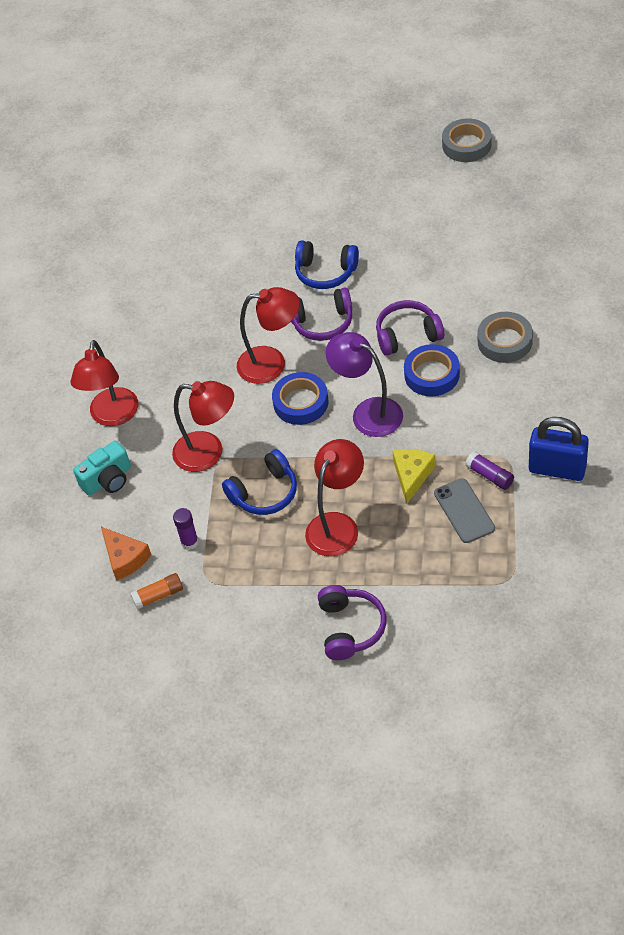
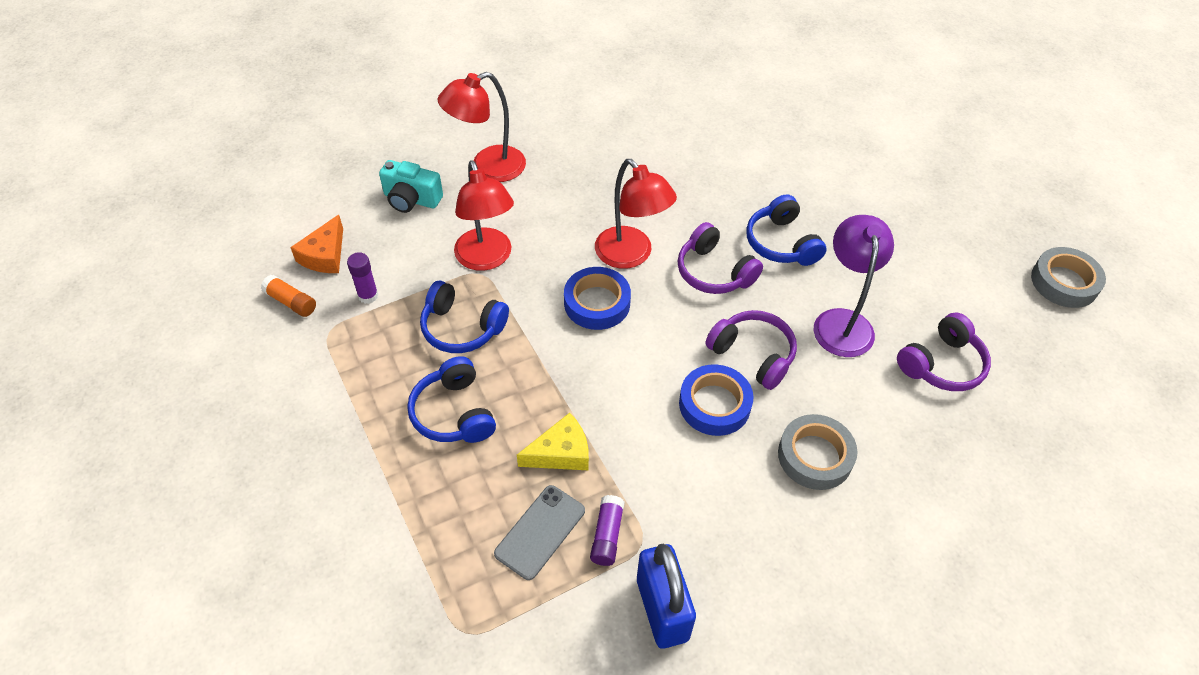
camera: 50 degrees right, 0 degrees up
red lamp [305,439,364,556] -> blue headphones [407,356,496,443]
purple headphones [318,585,386,660] -> purple headphones moved to [897,312,991,391]
purple lamp [325,332,403,437] -> purple lamp moved to [814,215,894,357]

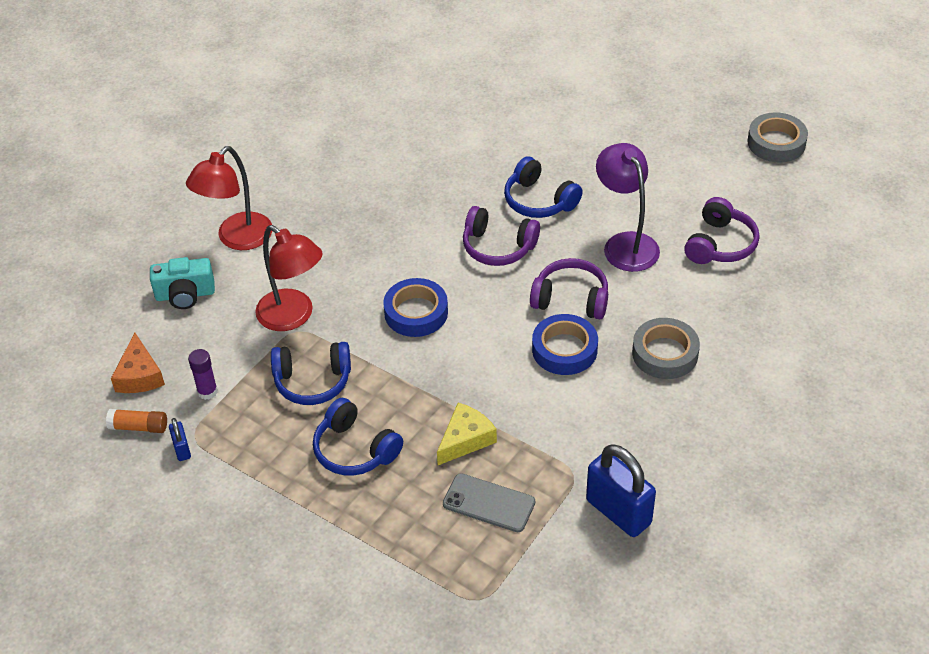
camera: 25 degrees left, 5 degrees down
grey phone [494,485,585,580] -> grey phone turned 75 degrees counterclockwise [443,473,535,532]
purple glue stick [590,495,625,566] -> none
red lamp [595,159,677,269] -> none
none -> blue padlock [169,418,191,461]

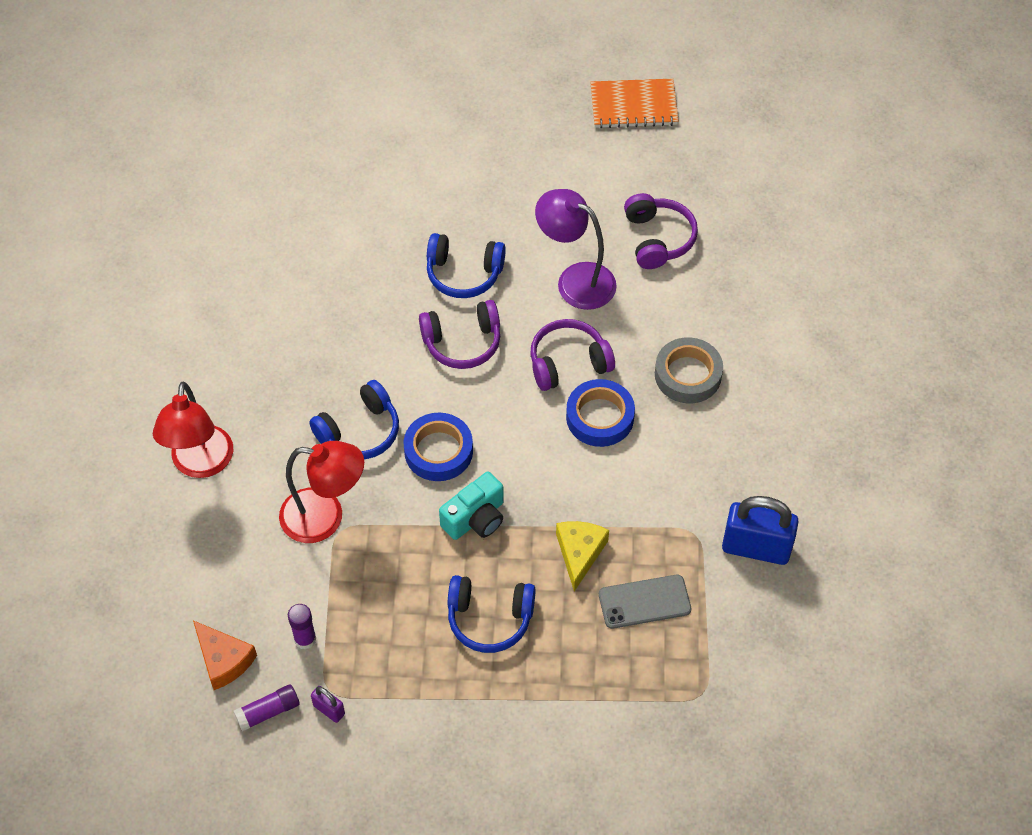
camera: 35 degrees left, 10 degrees up
orange glue stick [106,409,167,433] -> purple glue stick [233,684,300,732]
turquoise camera [150,257,215,309] -> turquoise camera moved to [439,472,504,540]
blue padlock [169,418,191,461] -> purple padlock [311,686,345,723]
blue headphones [271,342,351,405] -> blue headphones moved to [309,380,399,460]
grey tape [747,112,808,162] -> orange notebook [590,79,679,128]

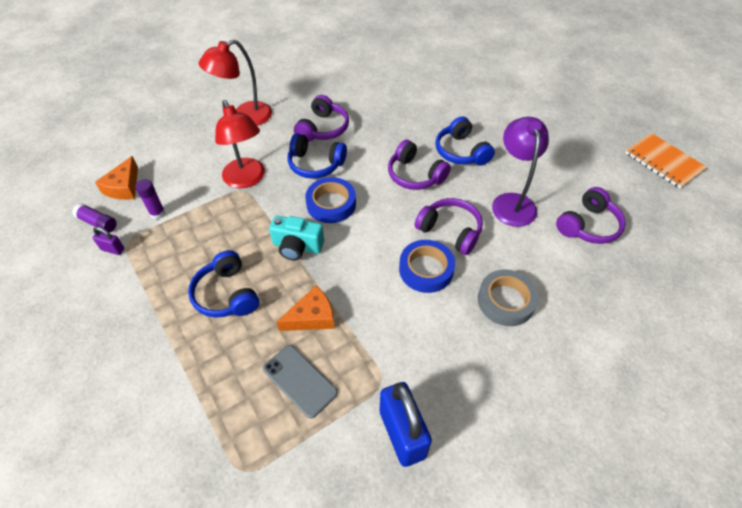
camera: 55 degrees right, 5 degrees down
purple padlock [311,686,345,723] -> purple padlock turned 75 degrees counterclockwise [93,227,125,255]
yellow cheese [556,521,609,591] -> orange cheese [277,286,334,331]
none -> purple headphones [294,95,349,142]

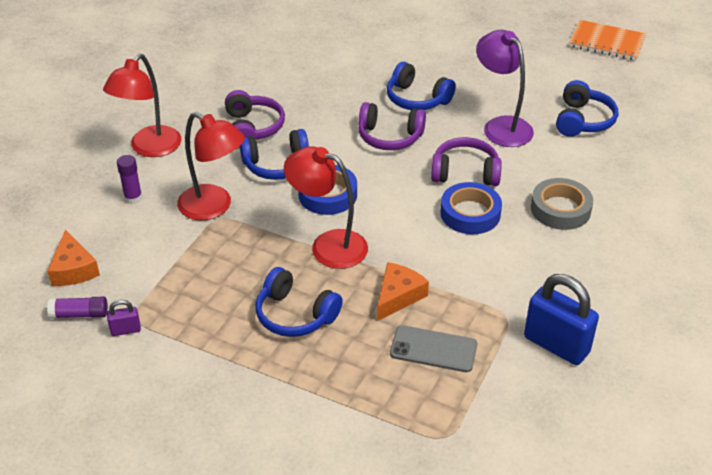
camera: 30 degrees left, 10 degrees down
purple glue stick [135,179,165,219] -> purple glue stick moved to [117,155,142,204]
turquoise camera [269,215,324,260] -> red lamp [284,146,368,269]
purple headphones [556,187,626,244] -> blue headphones [556,80,618,137]

